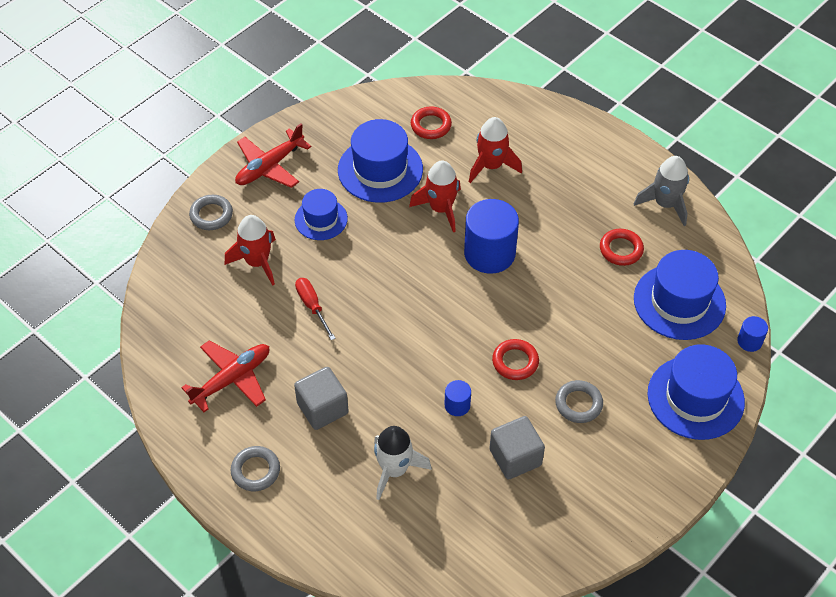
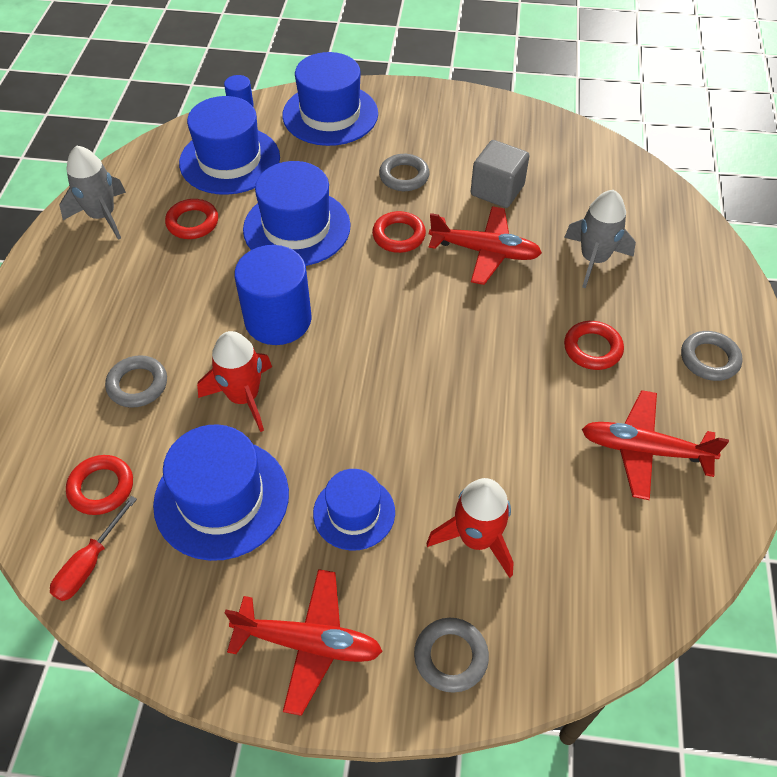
camera: 125 degrees left, 0 degrees up
grey cube [294,367,349,430] -> red ring [564,321,624,370]
red screwdriver [295,278,336,340] -> red screwdriver moved to [50,496,137,601]
white rocket [374,426,432,500] -> grey rocket [564,190,636,288]
blue cylinder [445,380,471,416] -> red plane [429,206,542,285]
red rocket [469,117,522,183] -> grey ring [105,355,167,408]
none -> blue hat [243,161,351,266]

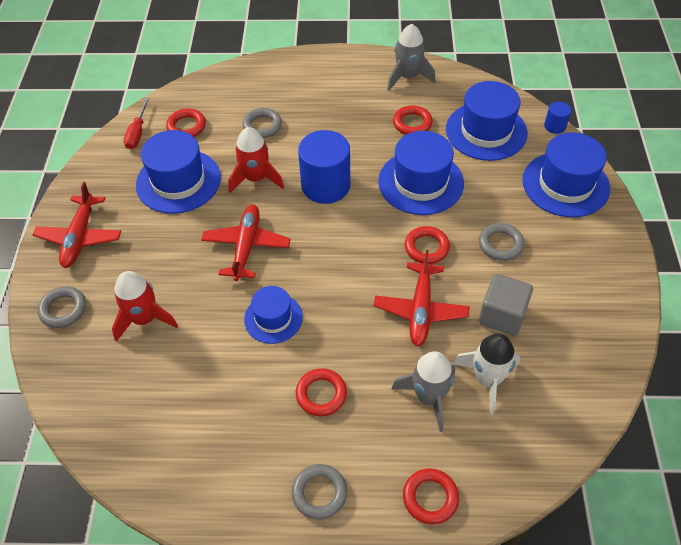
camera: 85 degrees right, 0 degrees up
red screwdriver [50,496,137,601] -> red screwdriver turned 105 degrees counterclockwise [123,98,149,149]
blue hat [313,469,395,551] -> blue hat moved to [244,286,303,344]
red plane [582,390,729,500] -> red plane moved to [201,205,291,281]
none -> red ring [403,468,459,525]
none -> white rocket [453,333,520,415]

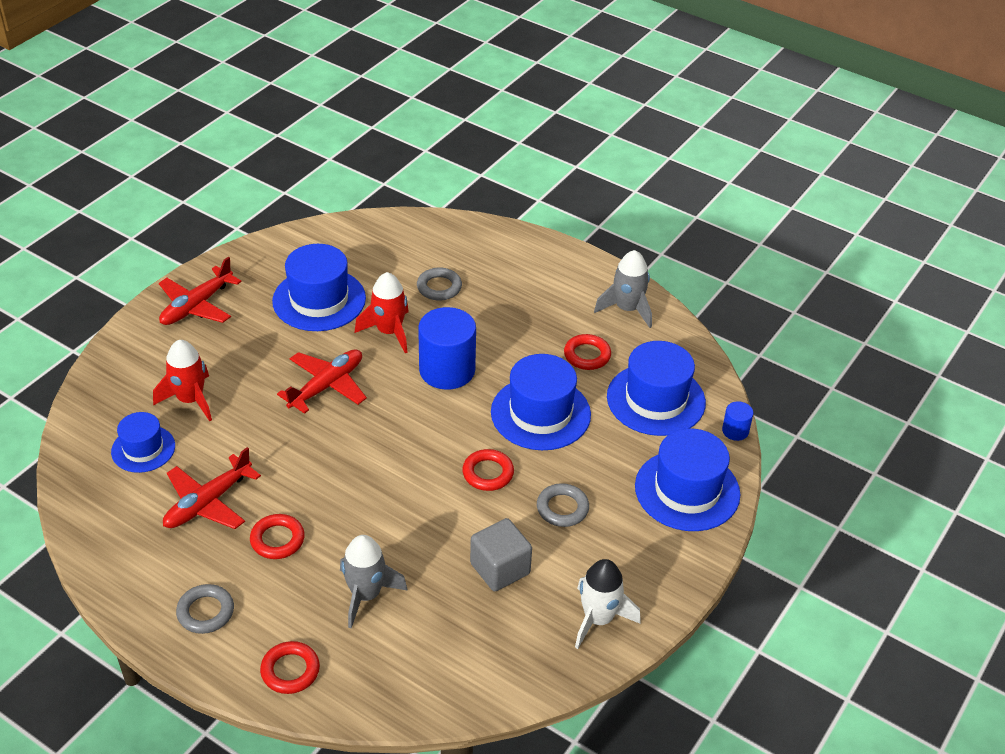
camera: 30 degrees right, 10 degrees down
grey ring [38,286,86,328] -> none
red screwdriver [123,98,149,149] -> none
red ring [166,109,206,137] -> none
blue hat [244,286,303,344] -> blue hat moved to [111,412,175,473]
red plane [374,250,470,347] -> red plane moved to [163,447,261,529]
white rocket [453,333,520,415] -> white rocket moved to [575,559,641,649]

